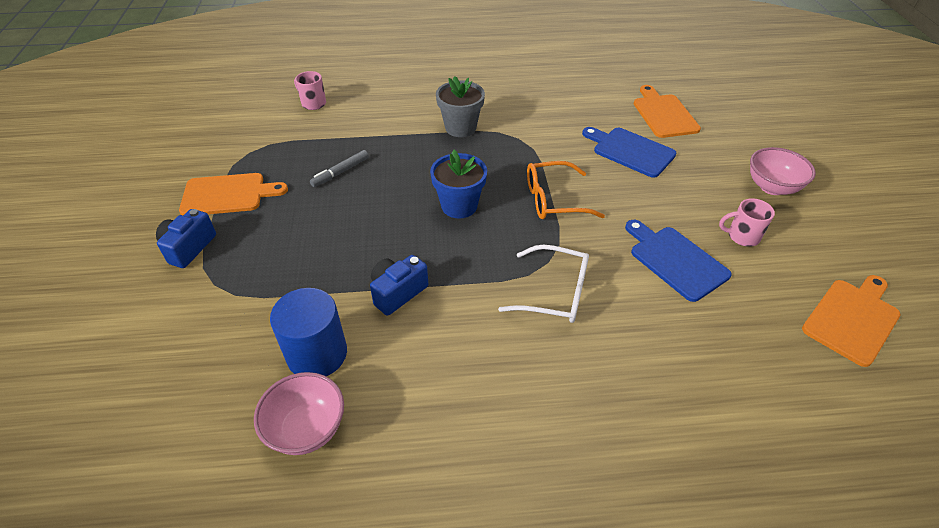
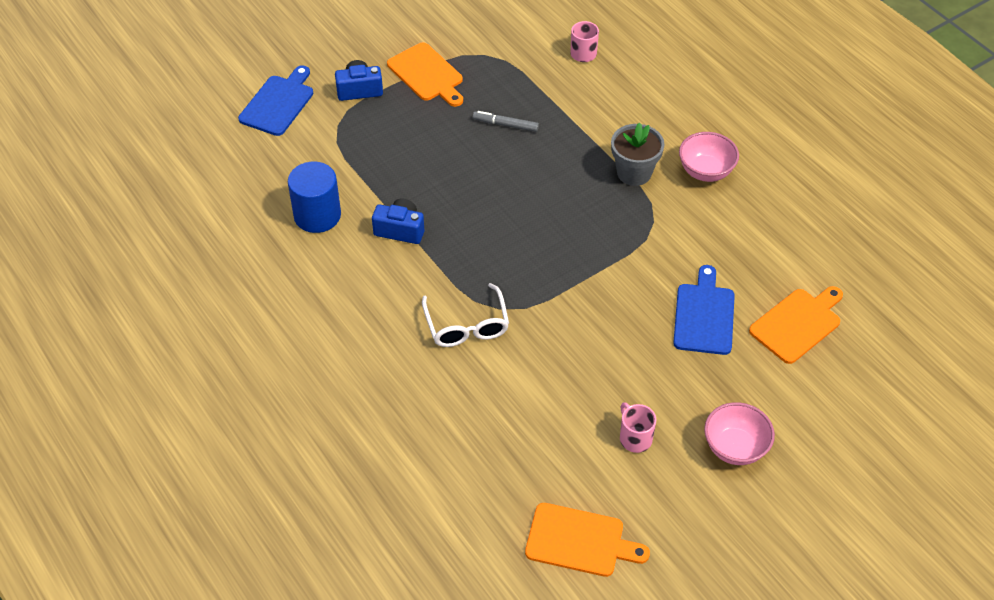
camera: 60 degrees right, 5 degrees up
pink bowl [254,372,344,455] -> pink bowl moved to [679,132,739,182]
blue flower pot [430,150,487,219] -> none
orange glasses [527,161,605,219] -> none
blue cutting board [625,220,732,302] -> blue cutting board moved to [238,65,313,136]

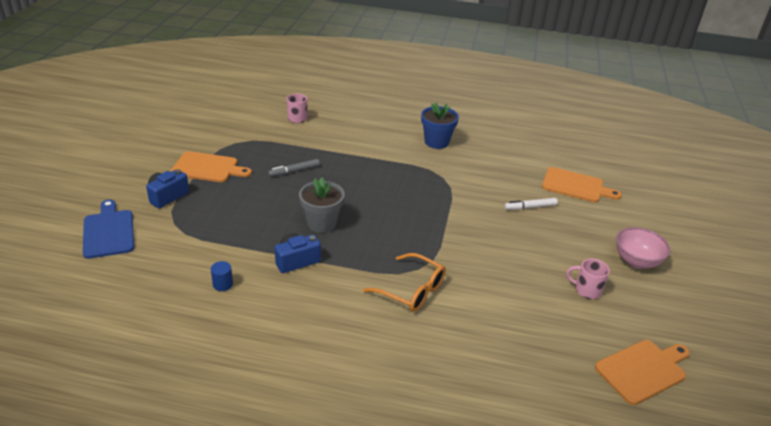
camera: 45 degrees left, 15 degrees down
blue cylinder [288,162,341,233] -> blue cylinder [211,261,233,291], size x0.45
white glasses [422,283,509,347] -> orange glasses [363,253,446,312]
grey flower pot [611,122,664,186] -> grey flower pot moved to [299,178,345,233]
blue cutting board [673,265,735,355] -> white marker [504,198,558,210]
pink bowl [679,132,739,182] -> blue flower pot [421,102,459,149]
orange cutting board [749,286,843,364] -> orange cutting board turned 105 degrees clockwise [542,167,622,202]

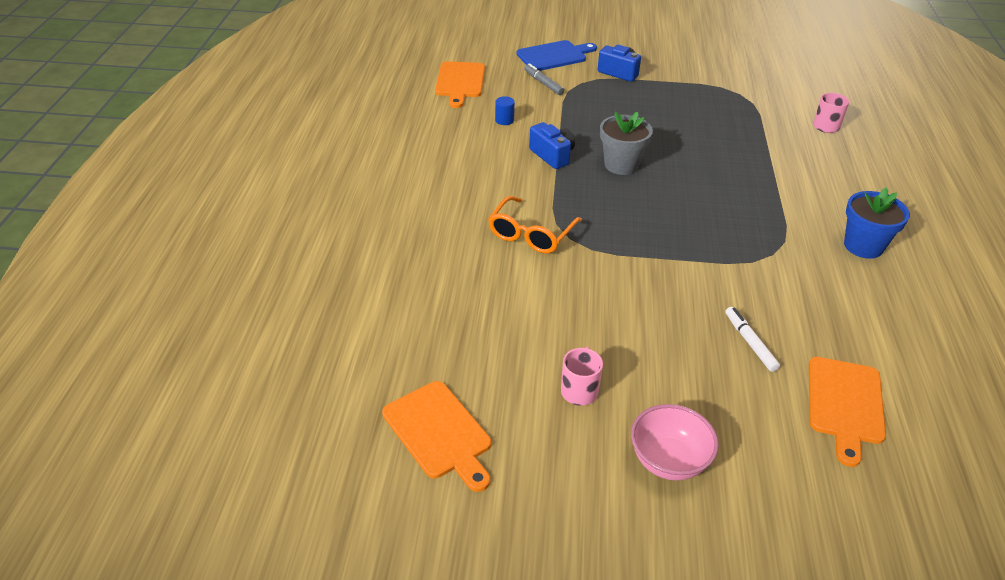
camera: 85 degrees right, 5 degrees up
orange cutting board [171,151,252,182] -> orange cutting board moved to [435,61,485,108]
grey marker [268,159,320,177] -> grey marker moved to [524,63,564,95]

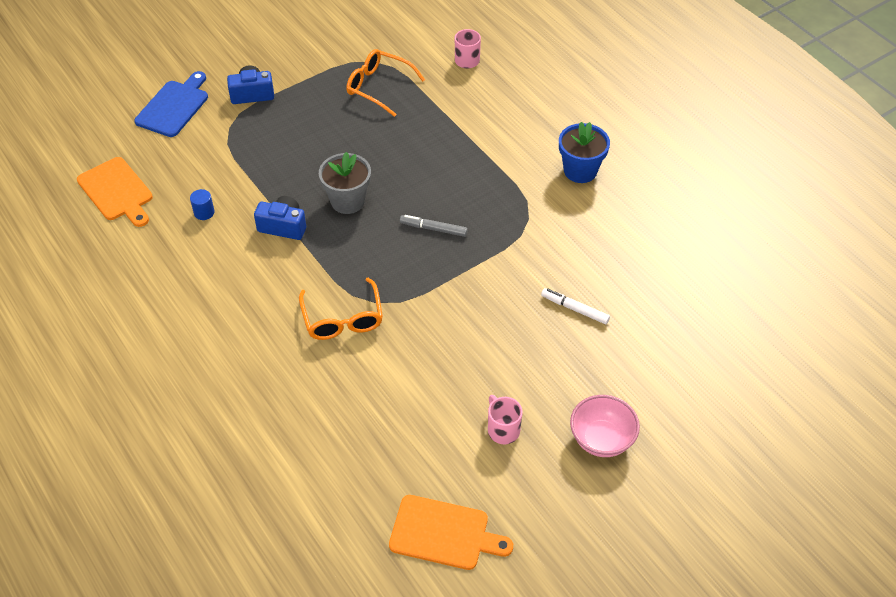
camera: 40 degrees left, 10 degrees up
grey marker [524,63,564,95] -> grey marker moved to [400,215,468,237]
orange cutting board [809,357,886,467] -> none
none -> orange glasses [346,49,425,117]

